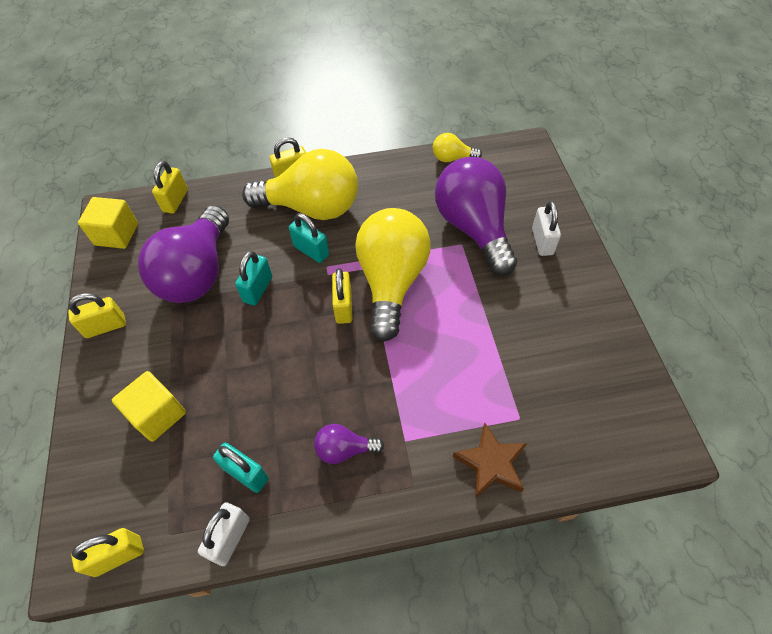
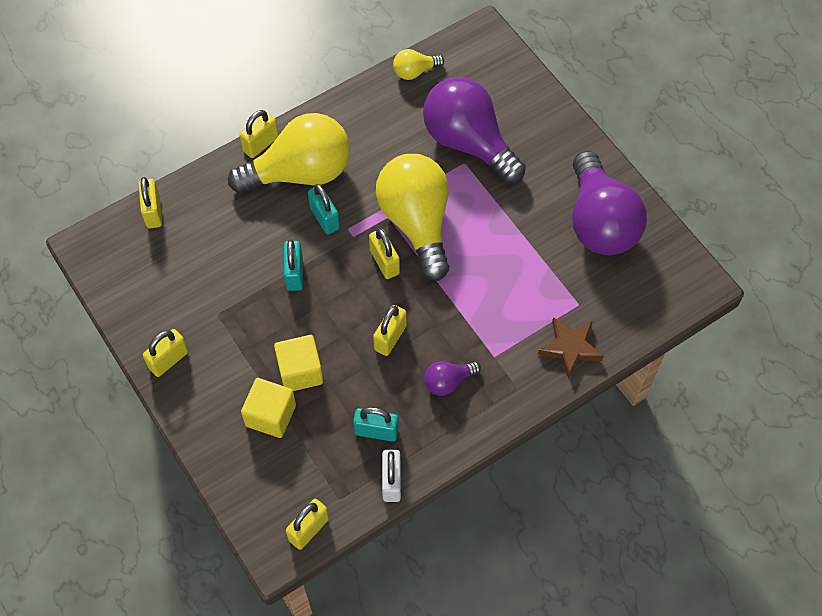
camera: 25 degrees left, 5 degrees up
yellow cube [78,197,138,249] -> yellow cube moved to [274,335,323,391]
purple light bulb [138,205,229,303] -> purple light bulb moved to [572,151,647,255]
turquoise padlock [289,213,329,263] -> turquoise padlock turned 45 degrees clockwise [308,184,340,234]
white padlock [532,201,561,256] -> none
none -> yellow padlock [373,305,407,356]

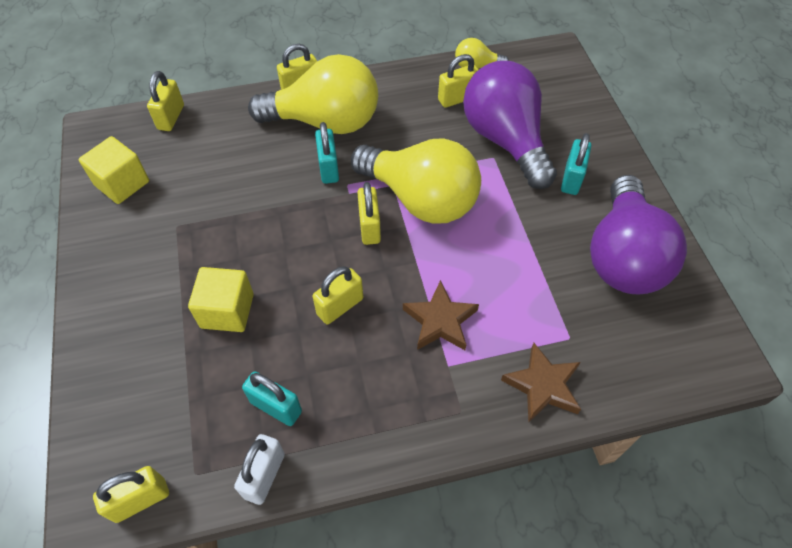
camera: 20 degrees right, 5 degrees down
yellow padlock [143,329,188,377] -> yellow padlock moved to [438,54,479,108]
yellow cube [241,378,296,438] -> yellow cube moved to [79,136,149,204]
turquoise padlock [284,240,303,291] -> turquoise padlock moved to [561,133,591,195]
yellow light bulb [376,154,449,281] -> yellow light bulb turned 120 degrees clockwise [351,138,481,224]
purple light bulb [424,361,481,396] -> none
none -> brown star [403,280,479,350]

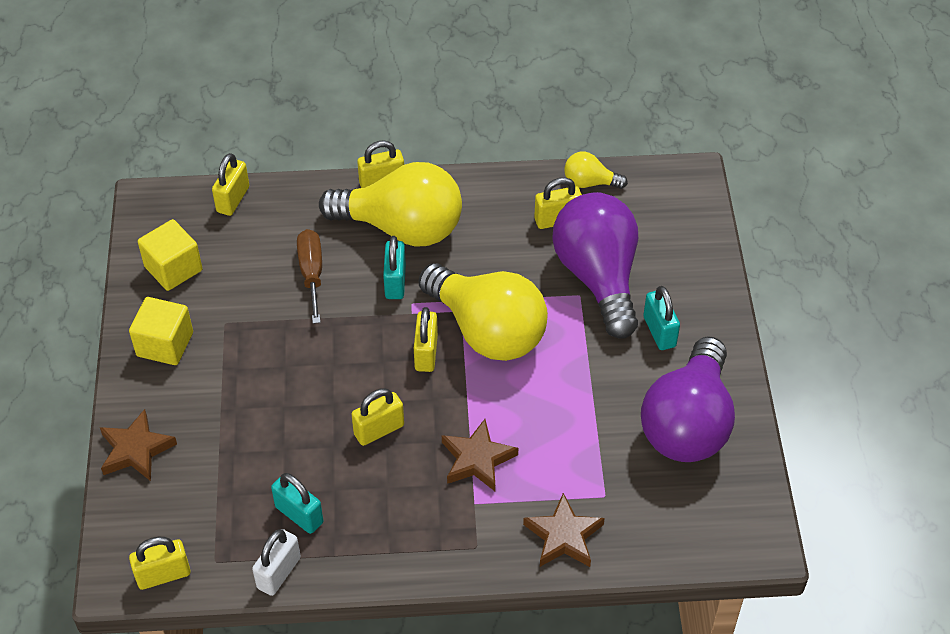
camera: 10 degrees right, 5 degrees down
yellow cube [188,267,254,332] -> yellow cube moved to [129,297,193,365]
turquoise padlock [561,133,591,195] -> turquoise padlock turned 45 degrees counterclockwise [643,286,680,350]
none -> brown star [100,409,177,481]
none -> brown screwdriver [297,229,322,324]

